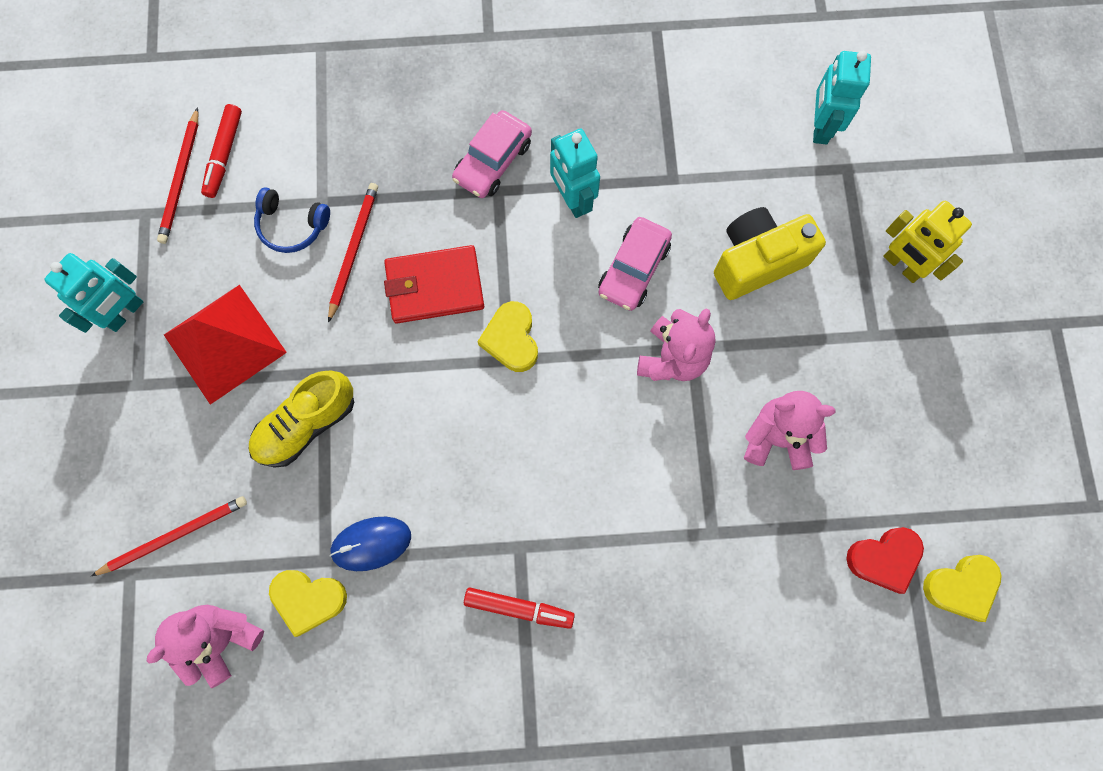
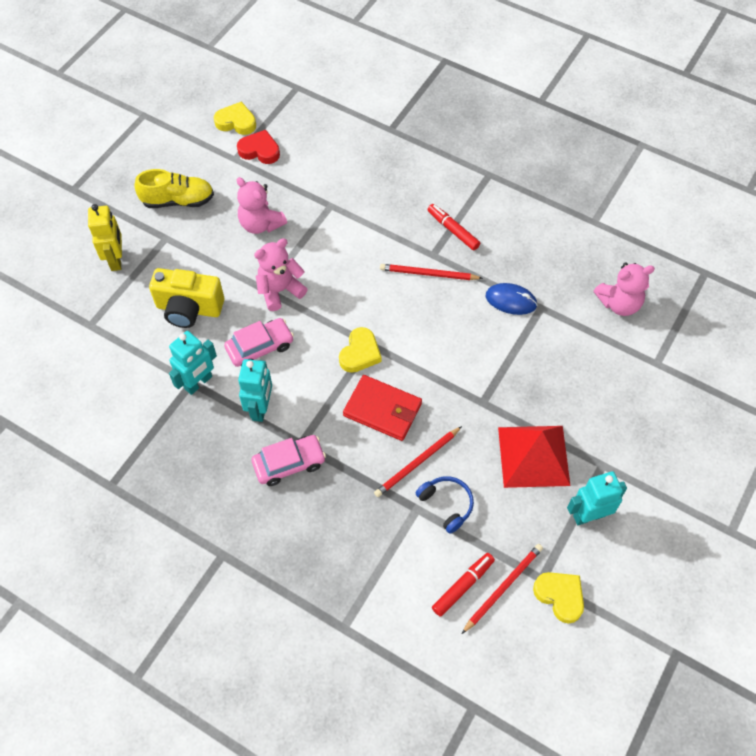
camera: 145 degrees left, 15 degrees down
red pencil [91,496,247,576] -> red pencil moved to [380,264,483,280]
yellow shoe [249,371,354,468] -> yellow shoe moved to [134,169,214,208]
yellow heart [269,570,347,637] -> yellow heart moved to [533,572,584,624]
turquoise robot [813,51,871,144] -> turquoise robot moved to [169,331,217,395]

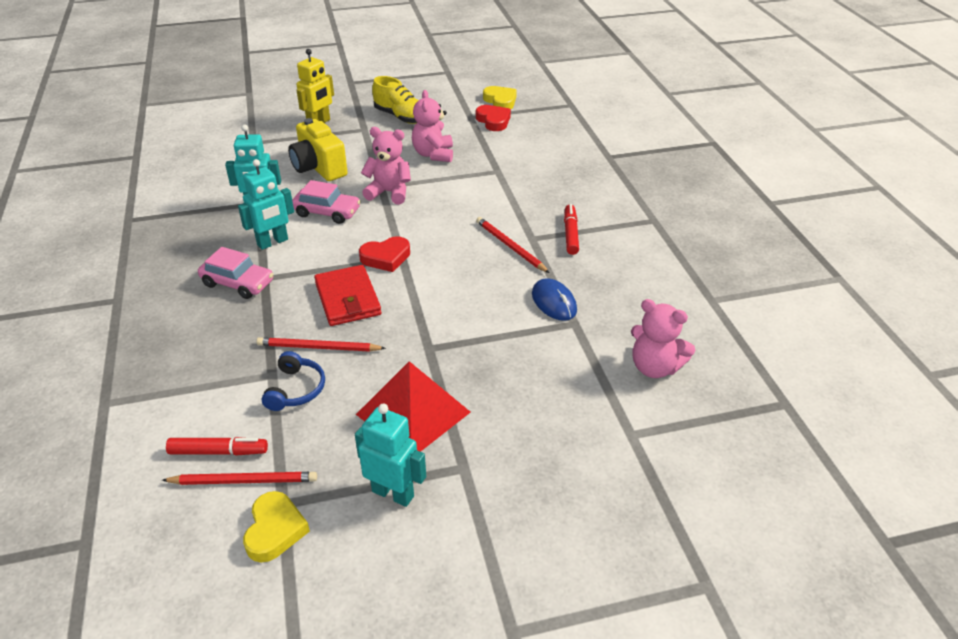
camera: 45 degrees right, 20 degrees down
yellow heart [339,327,381,373] -> red heart [359,236,410,272]

